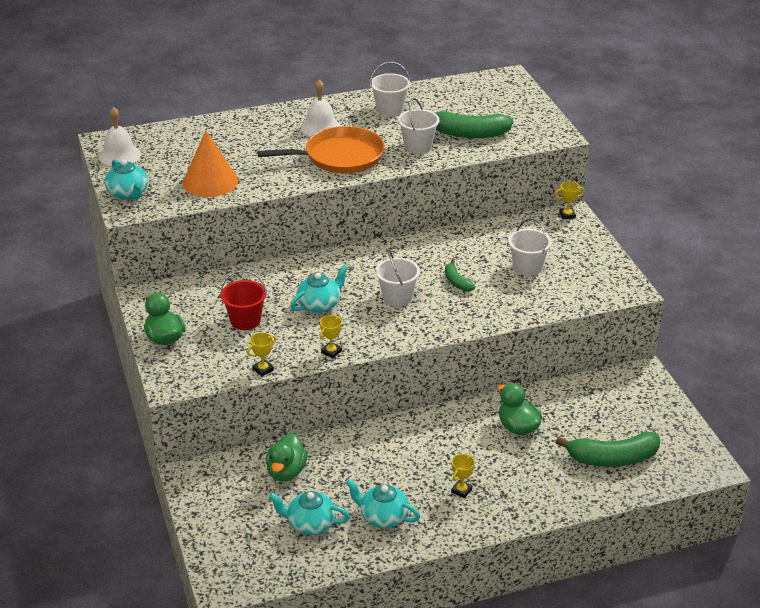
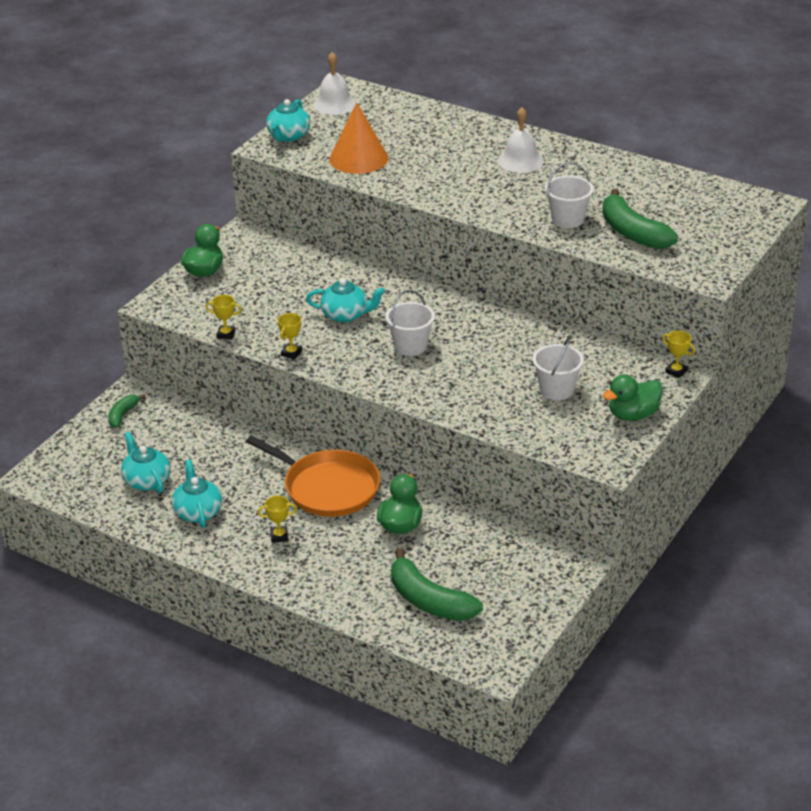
camera: 50 degrees right, 0 degrees up
red bucket [220,270,267,330] -> none
orange pan [257,126,385,173] -> orange pan moved to [246,436,380,517]
green duck [266,433,307,481] -> green duck moved to [603,374,663,421]
yellow trophy [320,315,342,358] -> yellow trophy turned 60 degrees counterclockwise [278,313,302,359]
white bucket [370,62,410,116] -> none
green banana [445,260,475,291] -> green banana moved to [108,394,146,428]

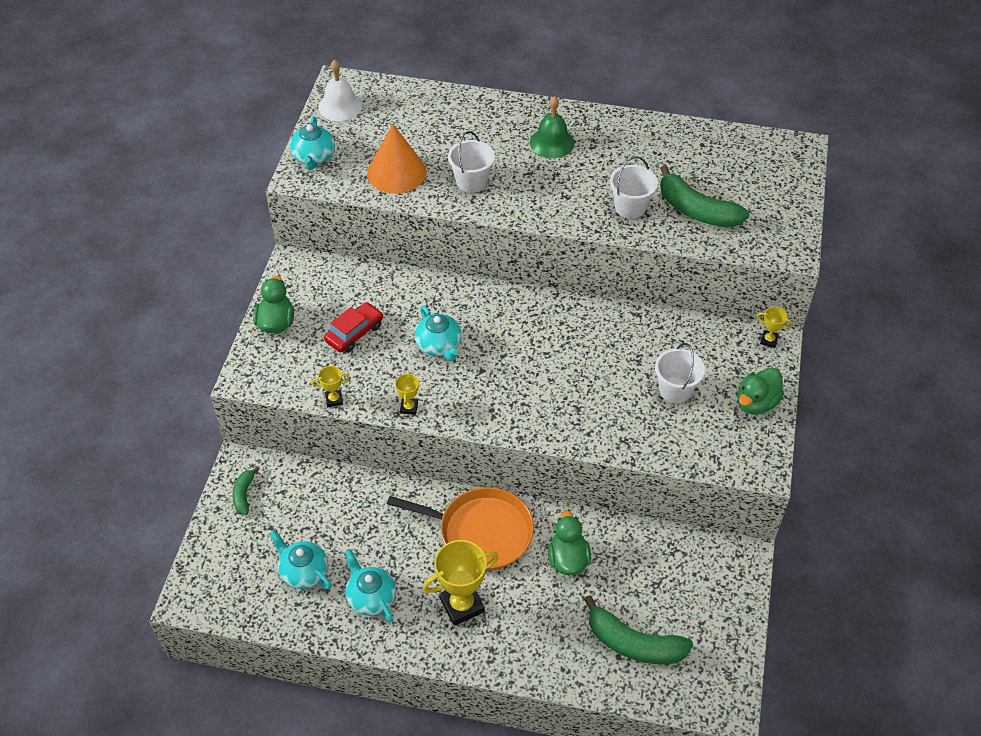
camera: 20 degrees left, 15 degrees up
yellow trophy [258,496,297,543] -> yellow trophy [423,540,498,626], size x2.06
turquoise teapot [306,278,385,323] -> turquoise teapot turned 75 degrees clockwise [414,306,462,361]
white bucket [386,290,435,356] -> white bucket moved to [448,131,495,193]
white bell [498,107,544,173] -> green bell [530,96,575,158]
none -> red car [324,302,383,353]

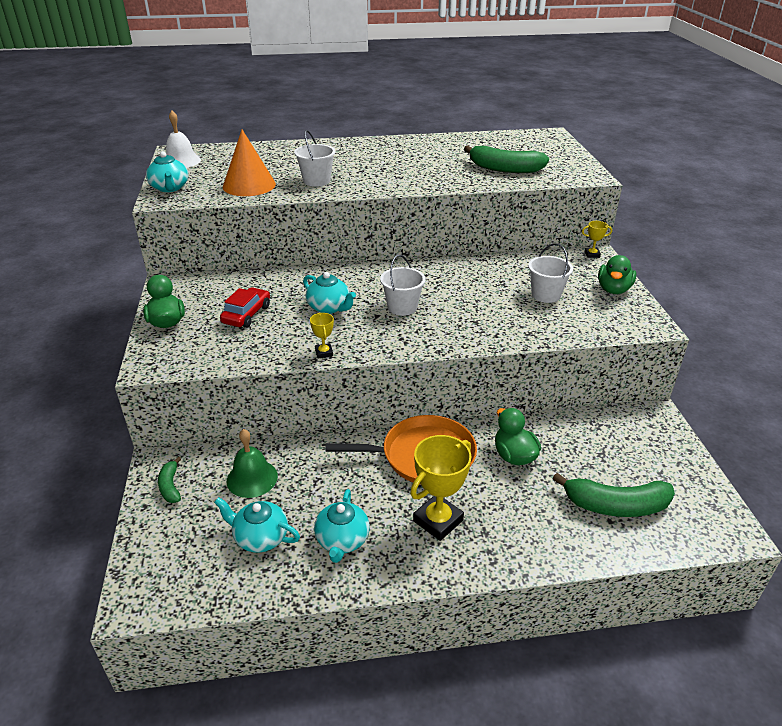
camera: 20 degrees left, 15 degrees down
yellow trophy [312,366,350,407] -> none
turquoise teapot [345,549,396,622] -> turquoise teapot turned 120 degrees counterclockwise [314,489,370,563]
green bell [530,96,575,158] -> green bell moved to [227,429,278,498]
white bucket [610,156,658,219] -> white bucket moved to [380,255,426,316]

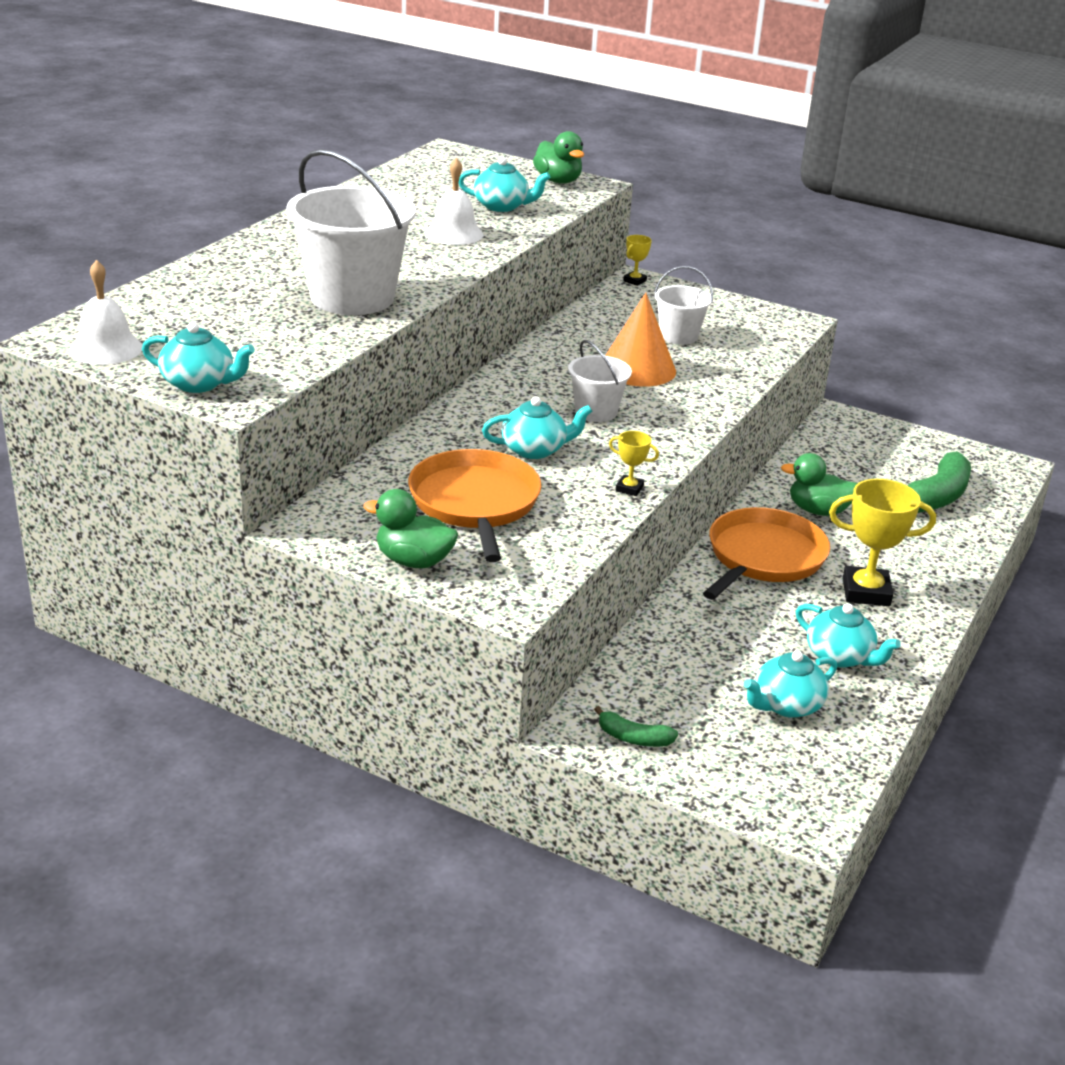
camera: 55 degrees left, 5 degrees down
red car [220,287,270,328] -> orange pan [408,449,542,562]
orange cone [222,130,276,196] -> orange cone moved to [605,293,676,387]
green bell [227,429,278,498] -> none
white bucket [294,130,336,187] -> white bucket [286,149,416,315], size x1.91
yellow trophy [410,435,472,541] -> yellow trophy turned 75 degrees counterclockwise [829,479,936,606]
green banana [464,146,549,173] -> turquoise teapot [459,157,551,212]
green duck [598,255,636,294] -> green duck moved to [533,131,584,183]
none -> white bell [425,158,483,245]

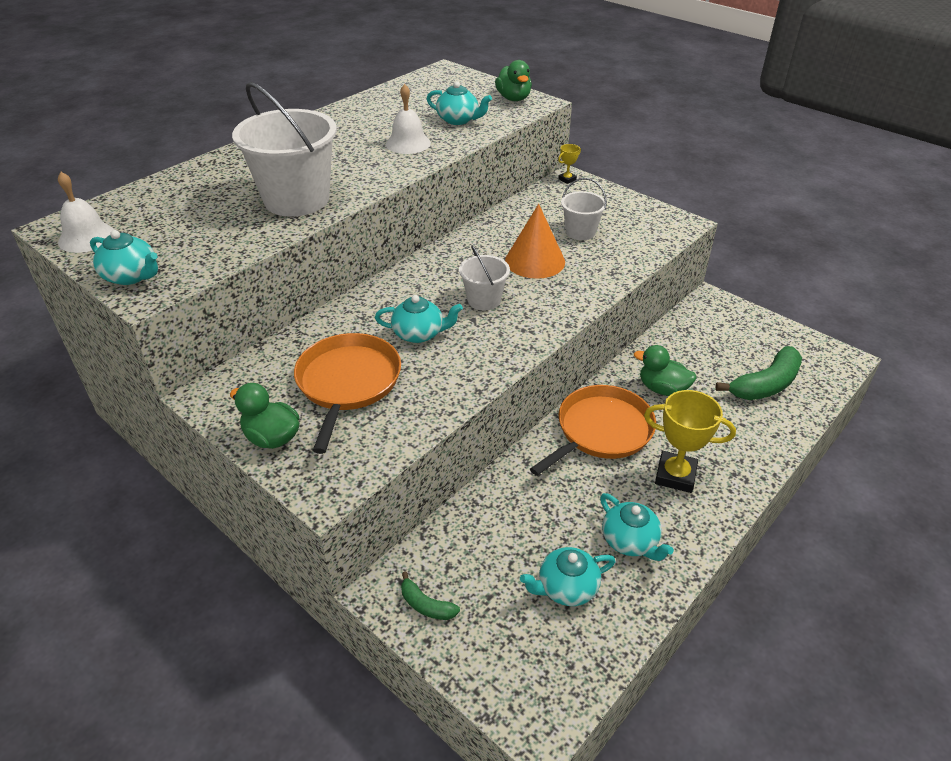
camera: 15 degrees right, 10 degrees up
yellow trophy [609,431,659,496] -> none

